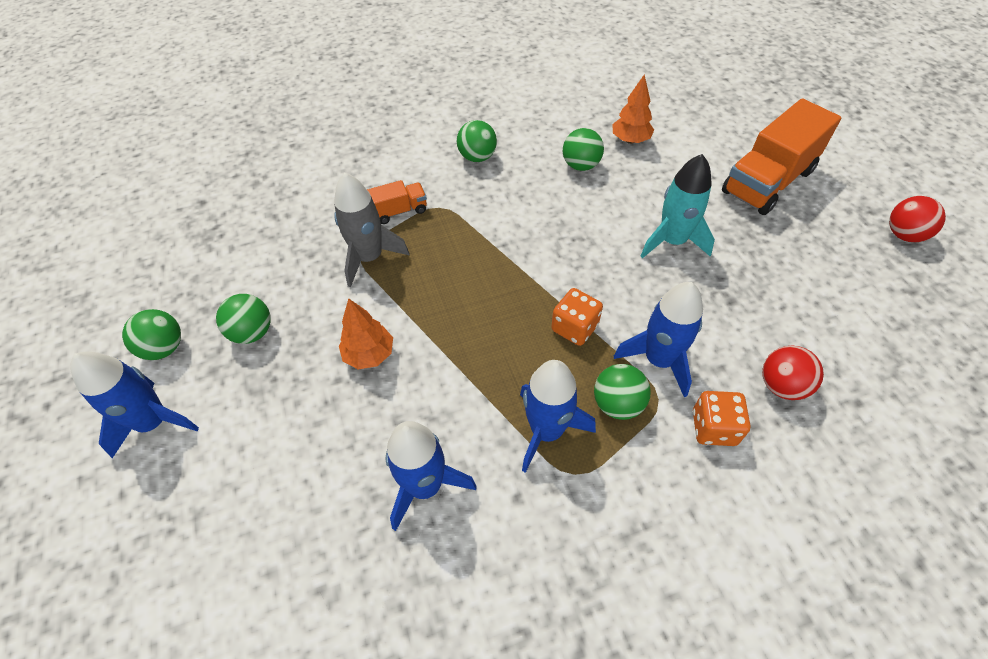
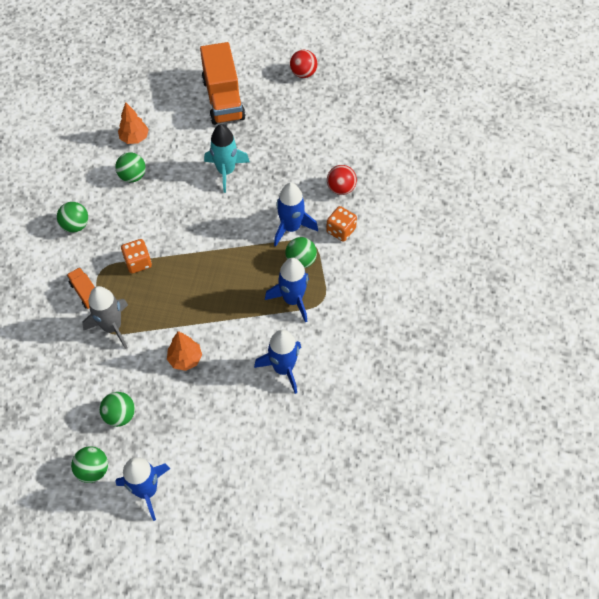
camera: 60 degrees left, 5 degrees up
orange truck [367,180,427,224] -> orange truck turned 45 degrees counterclockwise [67,267,95,309]
orange dice [551,288,603,346] -> orange dice moved to [121,239,152,274]

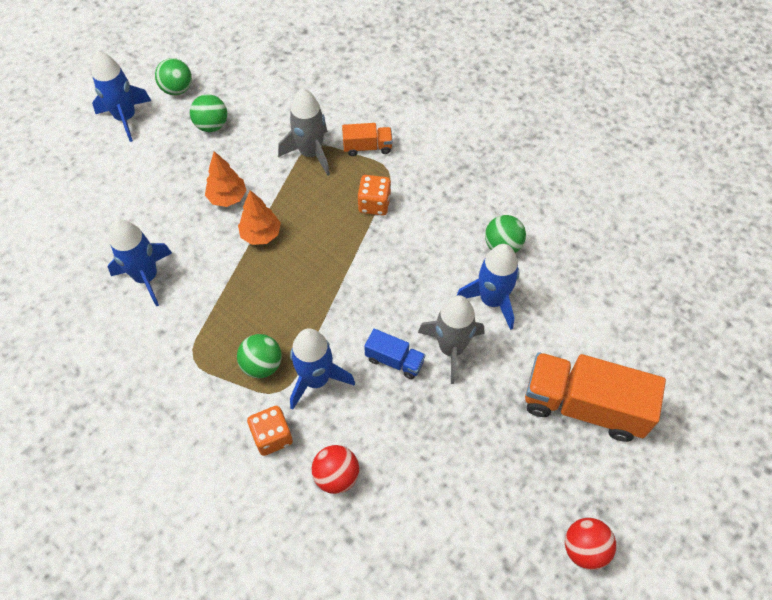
camera: 120 degrees right, 0 degrees up
green ball [57,202,88,233] -> none
orange tree [118,102,149,144] -> orange tree moved to [238,190,281,245]
turquoise rocket [204,124,250,193] -> grey rocket [418,295,484,384]
blue rocket [265,258,309,322] -> blue rocket moved to [456,244,519,330]
none -> blue truck [364,329,425,379]

